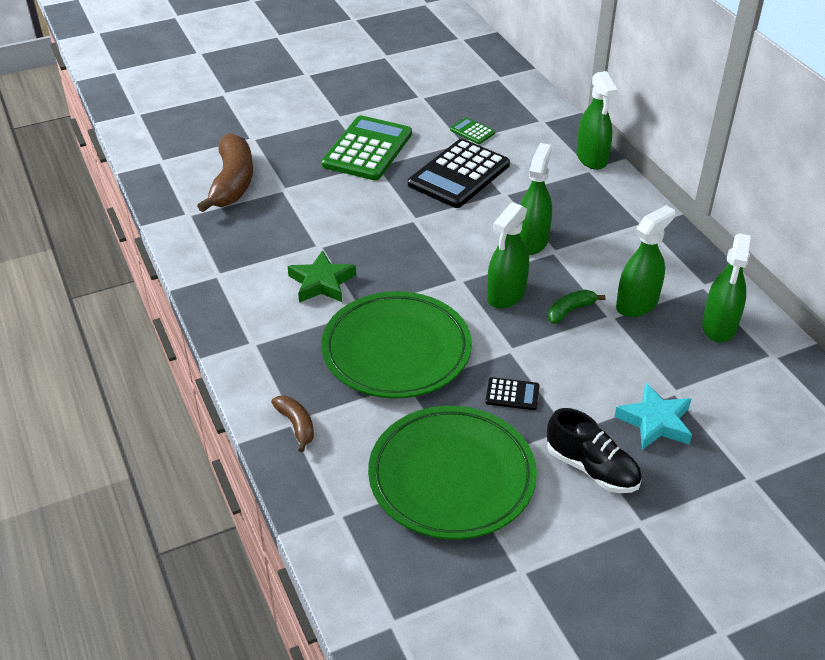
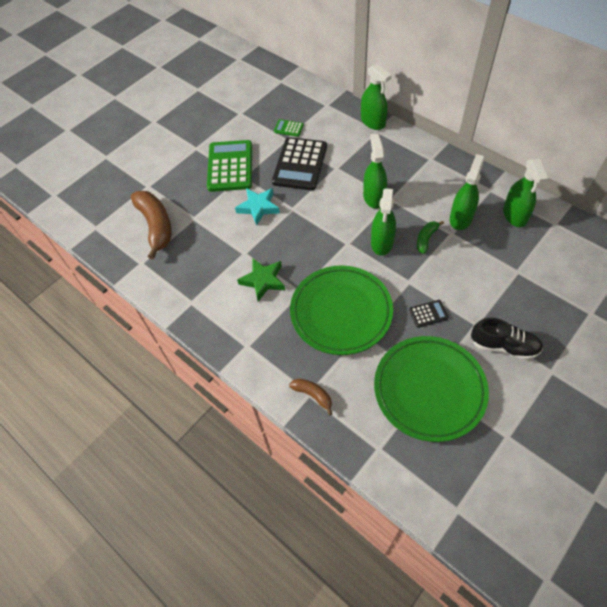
camera: 20 degrees left, 15 degrees up
turquoise star [614,383,692,450] -> turquoise star moved to [235,188,280,226]

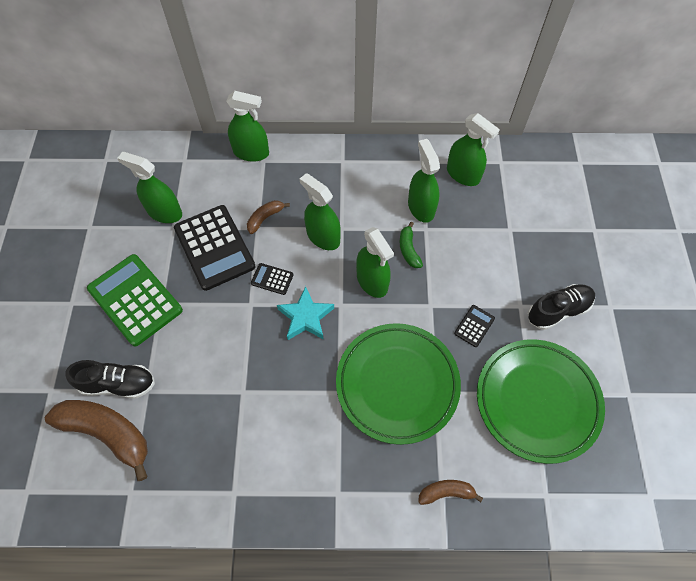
camera: 45 degrees left, 5 degrees up
turquoise star [235,188,280,226] -> turquoise star moved to [277,286,334,340]
green star [237,258,285,302] -> none
green calculator [274,119,304,137] -> green spray bottle [117,152,182,223]
none -> black shoe [65,360,155,399]
none -> brown banana [247,200,290,234]
none -> black calculator [251,263,294,295]

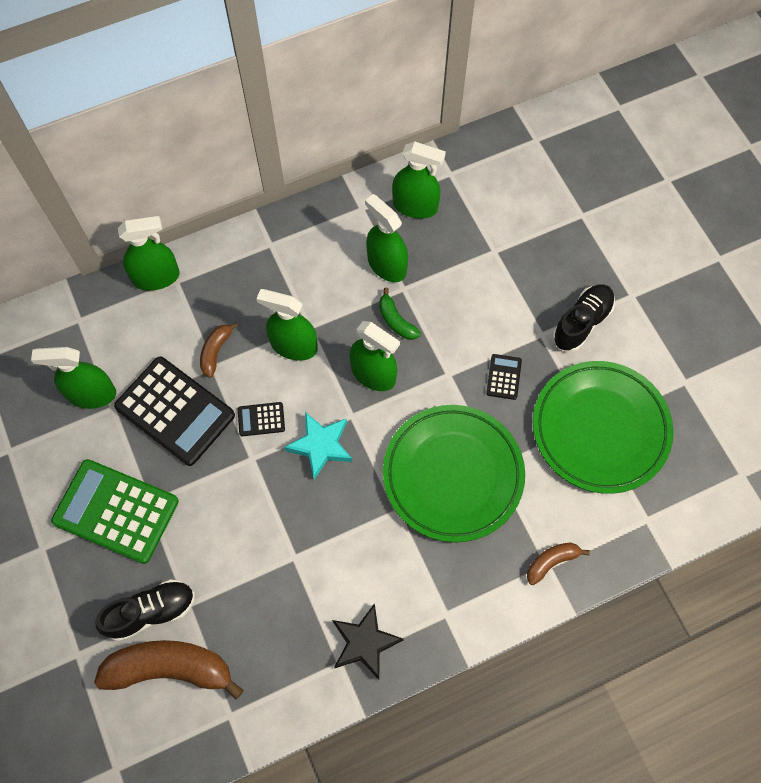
camera: 25 degrees left, 5 degrees up
none -> black star [332,603,404,680]

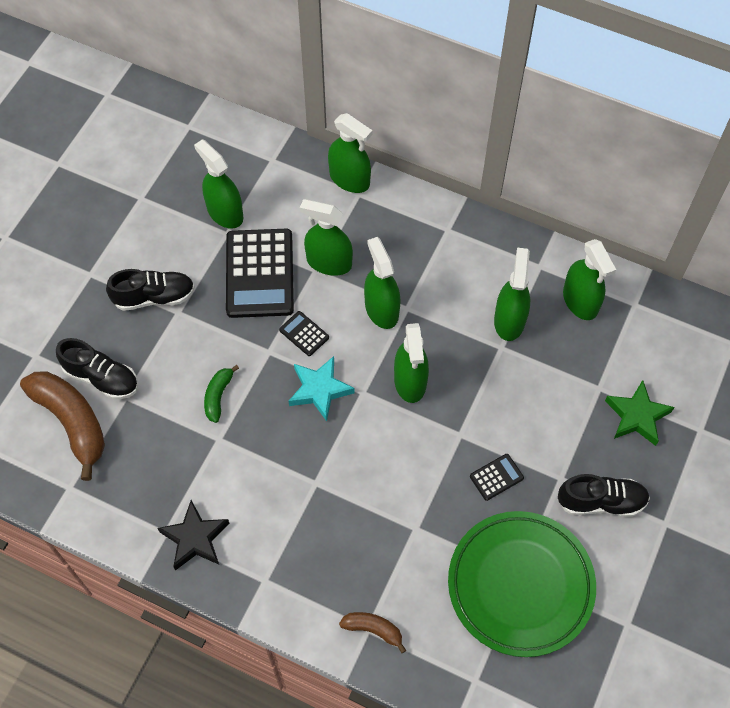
camera: 50 degrees right, 5 degrees down
green calculator [51,459,179,564] -> black shoe [106,269,195,311]
brown banana [200,322,239,378] -> green spray bottle [300,199,353,276]
green banana [379,288,421,340] -> green banana moved to [204,365,239,423]
green plate [383,405,525,542] -> none
none -> green star [605,380,675,446]

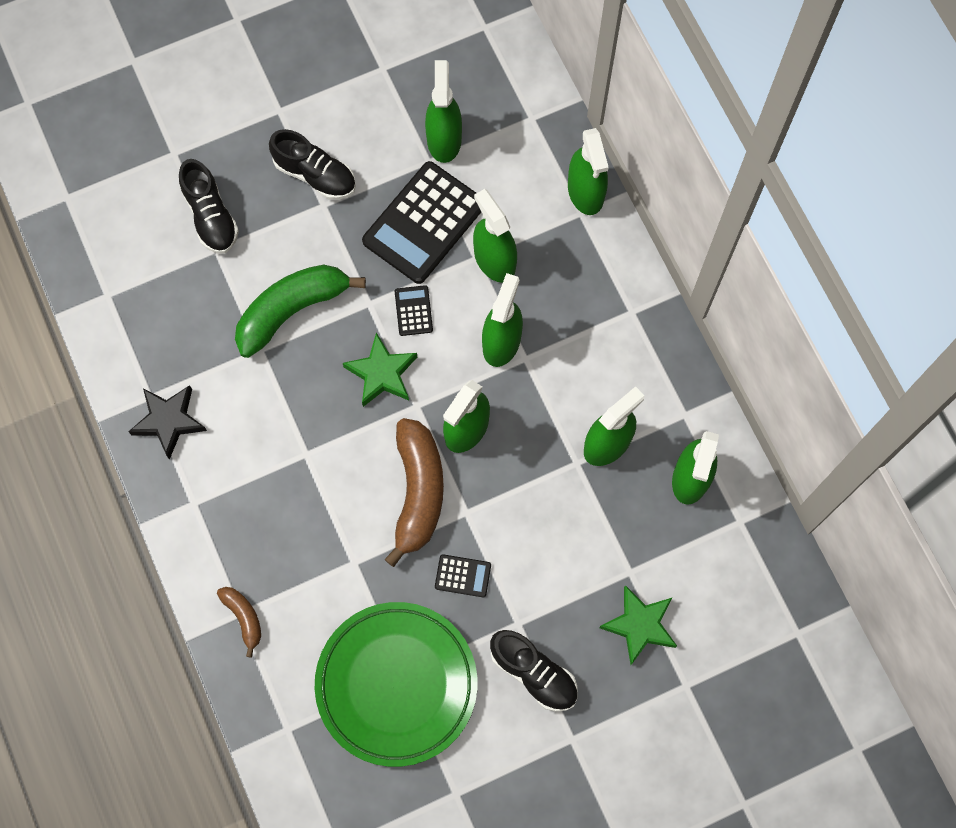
camera: 40 degrees right, 10 degrees up
brown banana [20,371,105,481] -> brown banana moved to [384,418,444,567]
green banana [204,365,239,423] -> green banana [235,265,366,358], size x2.01
turquoise star [289,356,354,421] -> green star [343,333,417,407]

